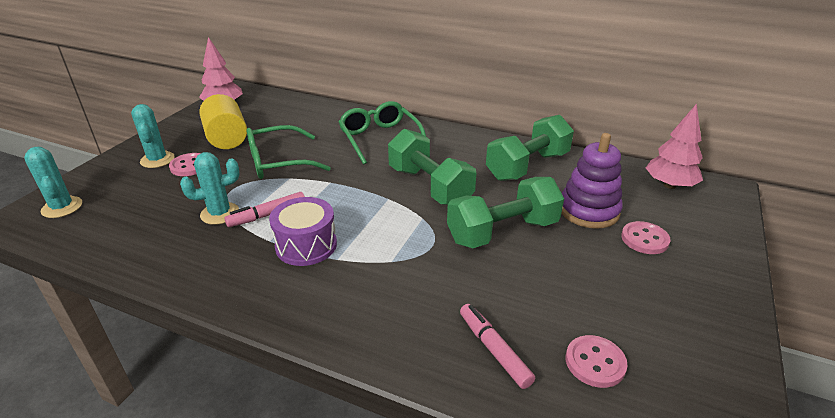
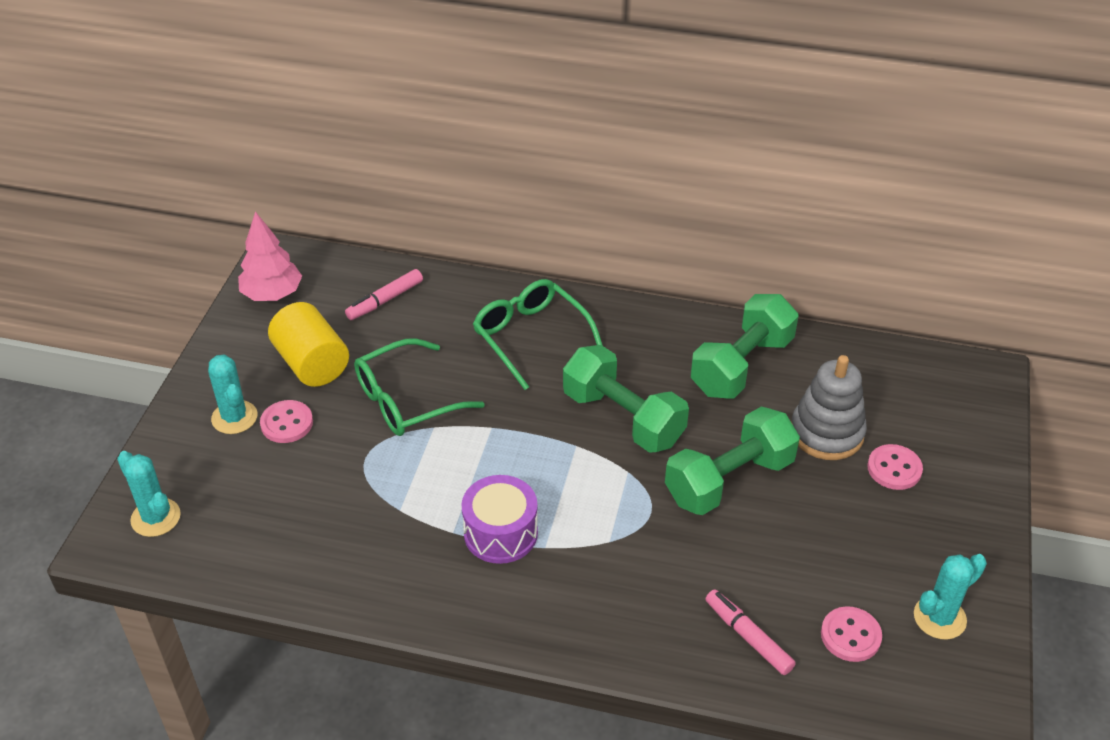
camera: 10 degrees left, 10 degrees up
turquoise cactus [180,152,240,225] -> turquoise cactus moved to [914,554,987,640]
pink marker [224,192,305,227] -> pink marker moved to [345,269,423,320]
purple stacking toy [561,133,623,229] -> grey stacking toy [791,355,867,460]
pink tree [646,104,703,189] -> none

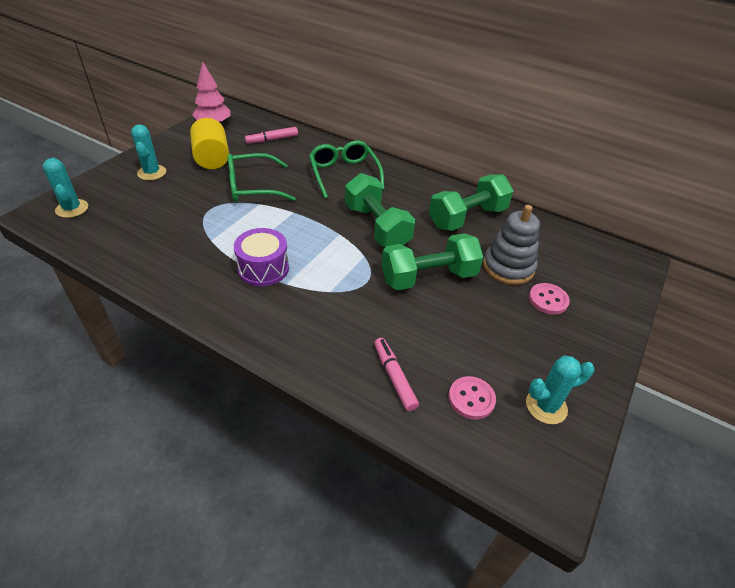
camera: 15 degrees right, 0 degrees up
pink button [260,400,313,443] -> none

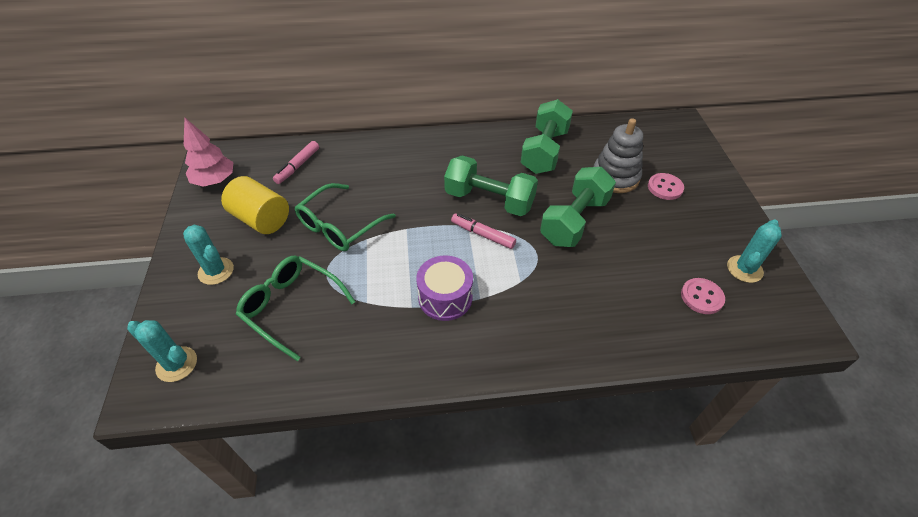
camera: 35 degrees left, 5 degrees up
green glasses [309,141,384,198] -> green glasses moved to [236,256,355,361]
pink marker [374,338,419,411] -> pink marker moved to [451,213,516,249]

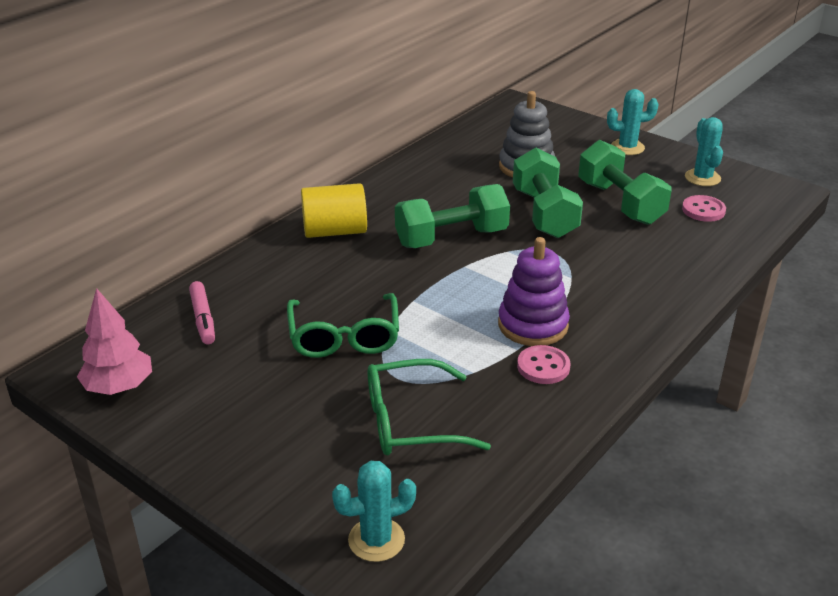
camera: 45 degrees left, 15 degrees down
turquoise cactus [183,225,234,285] -> turquoise cactus moved to [607,89,659,155]
yellow cylinder [221,176,289,234] -> yellow cylinder moved to [301,183,367,238]
purple drum [416,255,473,321] -> purple stacking toy [498,237,570,346]
pink marker [451,213,516,249] -> none
green dumbbell [521,99,573,174] -> green dumbbell moved to [578,140,671,225]
pink button [648,173,684,200] -> pink button moved to [517,345,570,384]

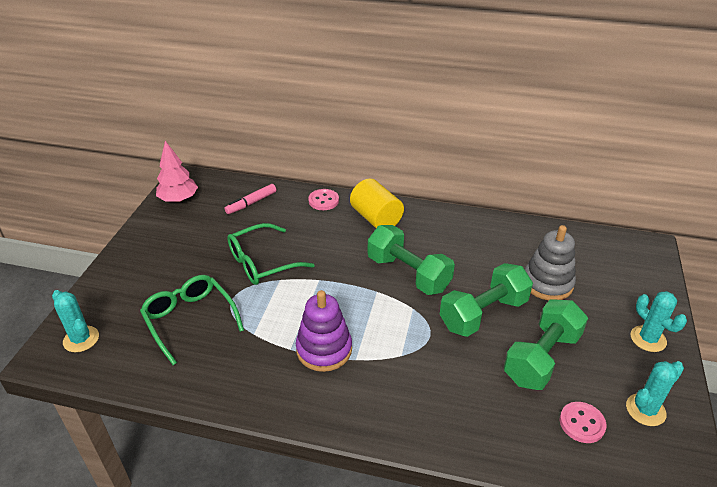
camera: 65 degrees right, 5 degrees up
pink button [517,345,570,384] -> pink button moved to [308,189,339,210]

